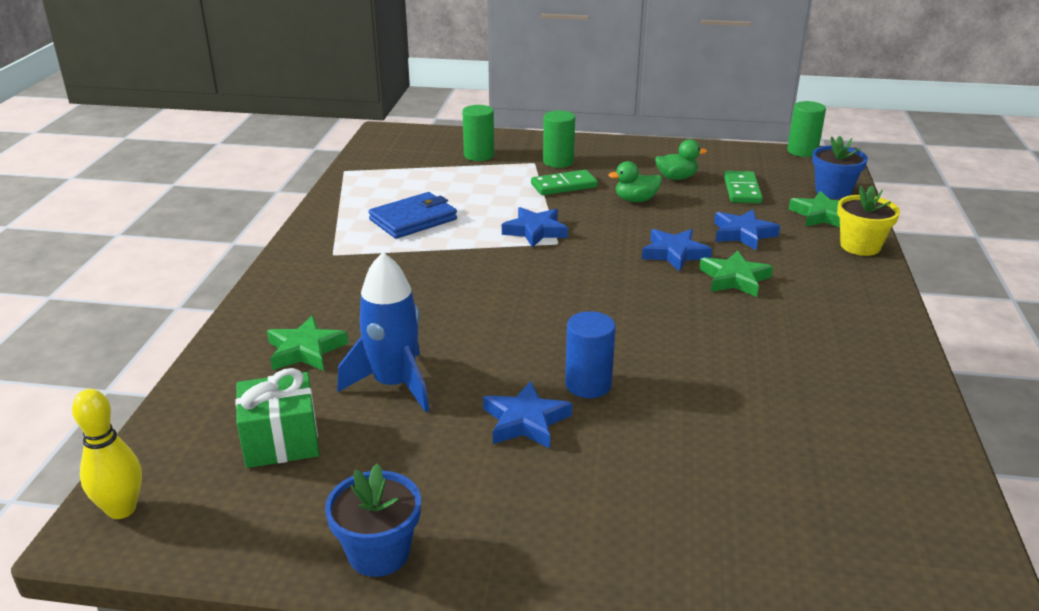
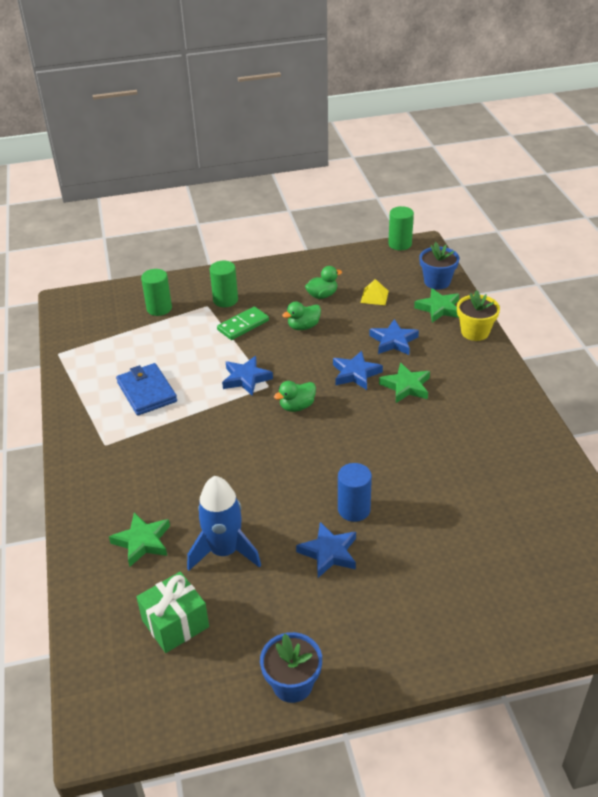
camera: 20 degrees left, 10 degrees up
yellow bowling pin [72,389,142,519] -> none
blue wallet [368,192,457,239] -> blue wallet turned 60 degrees counterclockwise [116,363,177,416]
green domino [724,171,763,203] -> yellow pyramid [360,279,389,305]
none -> green duck [274,381,316,412]

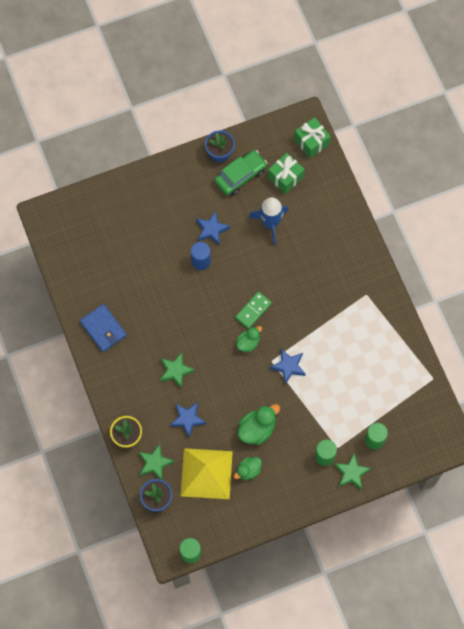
camera: 170 degrees right, 30 degrees up
green star [109,512,170,567] -> green star moved to [334,454,371,490]
blue wallet [116,363,177,416] -> blue wallet moved to [80,304,127,352]
green domino [217,306,269,340] -> green domino moved to [235,292,272,329]
green duck [282,301,321,330] -> green duck [238,404,280,445], size x1.55
blue star [333,350,383,390] -> none
yellow pyramid [360,279,389,305] -> yellow pyramid [181,448,233,499], size x2.45
none -> green car [214,150,267,196]
none -> green gift [294,117,331,158]

